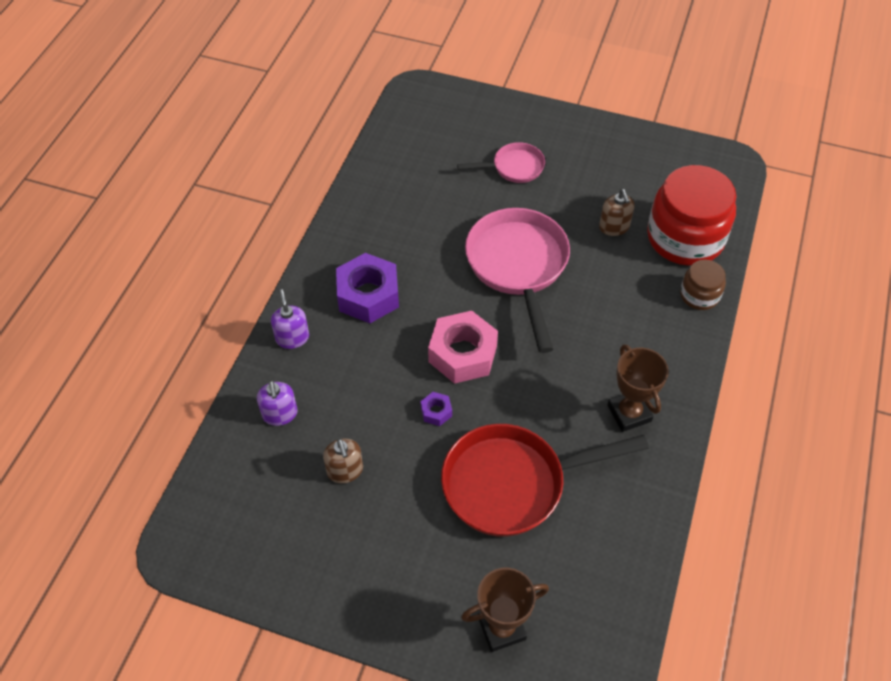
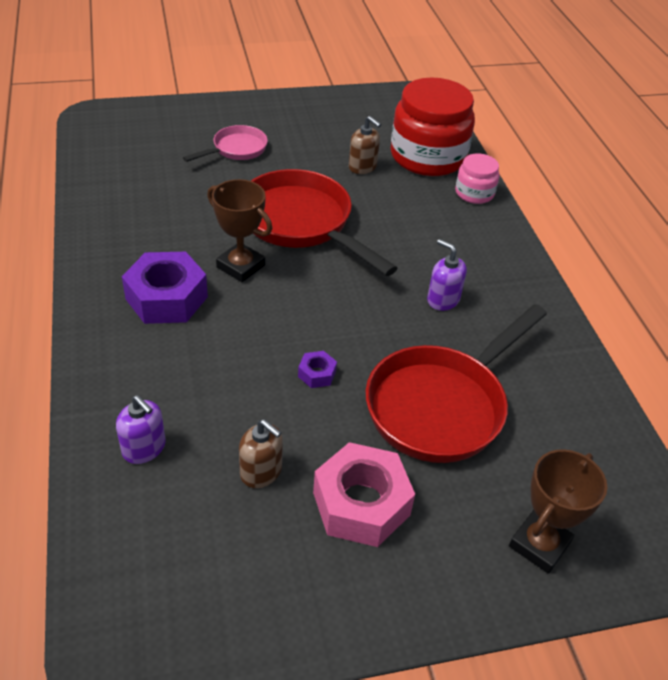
camera: 35 degrees left, 10 degrees down
purple soap dispenser [271,290,309,349] -> purple soap dispenser moved to [427,239,467,311]
pink nut [428,311,498,384] -> pink nut moved to [313,442,415,547]
pink pan [465,208,570,353] -> red pan [251,169,397,276]
brown trophy [607,344,669,432] -> brown trophy moved to [207,179,272,282]
brown jar [680,260,726,310] -> pink jar [455,153,499,204]

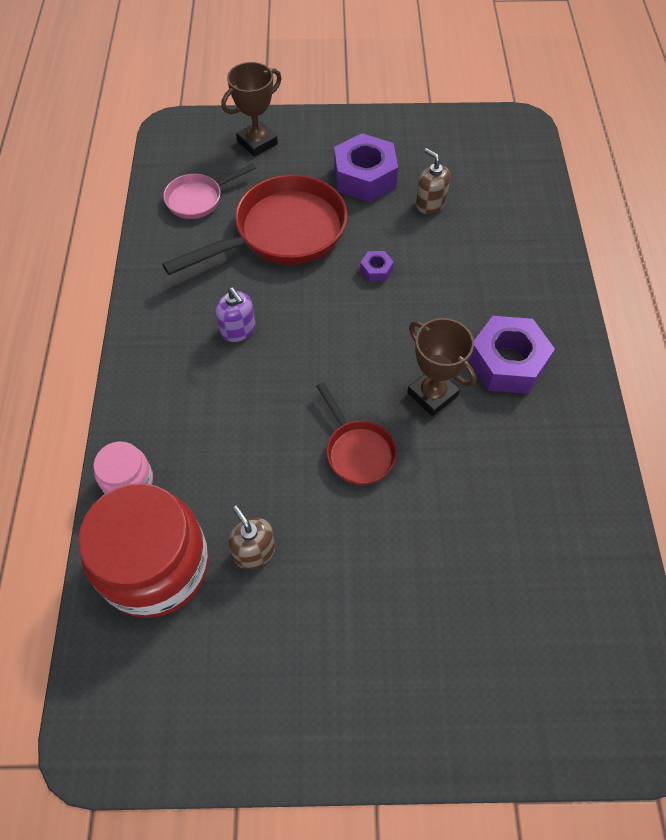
camera: 165 degrees left, 15 degrees up
purple soap dispenser [116,395,166,464] -> none
pink pan [183,125,268,162] -> pink pan moved to [163,163,256,219]
red pan [251,169,397,276] -> red pan [316,382,397,485], size x0.53
pink nut [313,442,415,547] -> purple nut [334,133,398,202]

